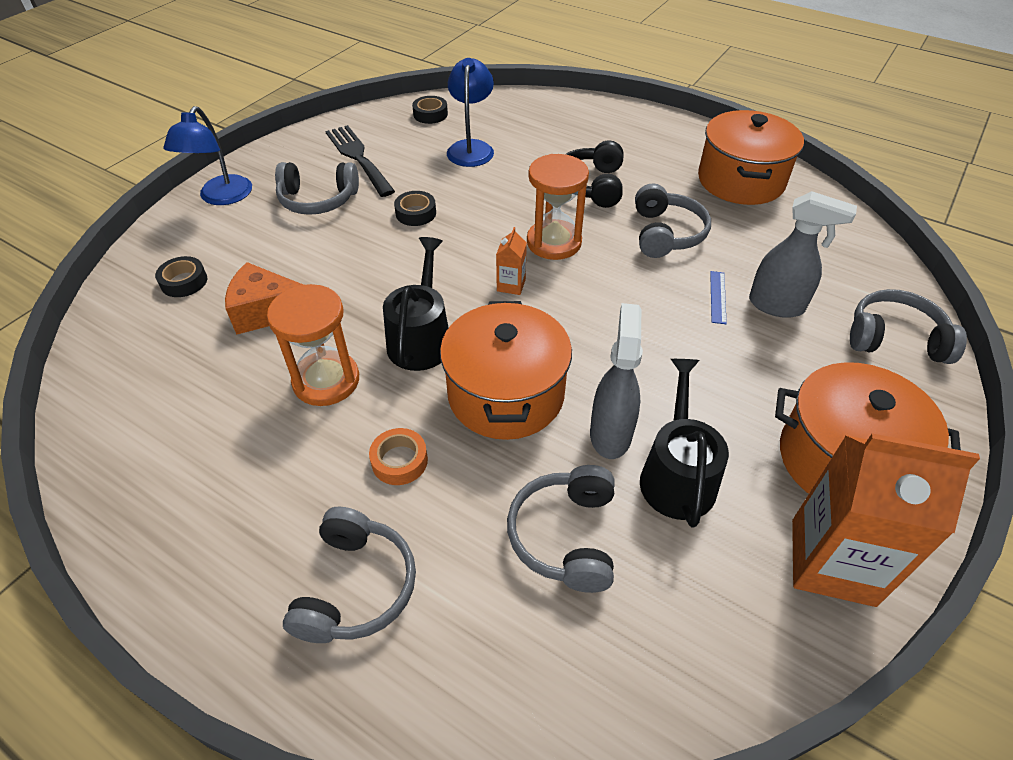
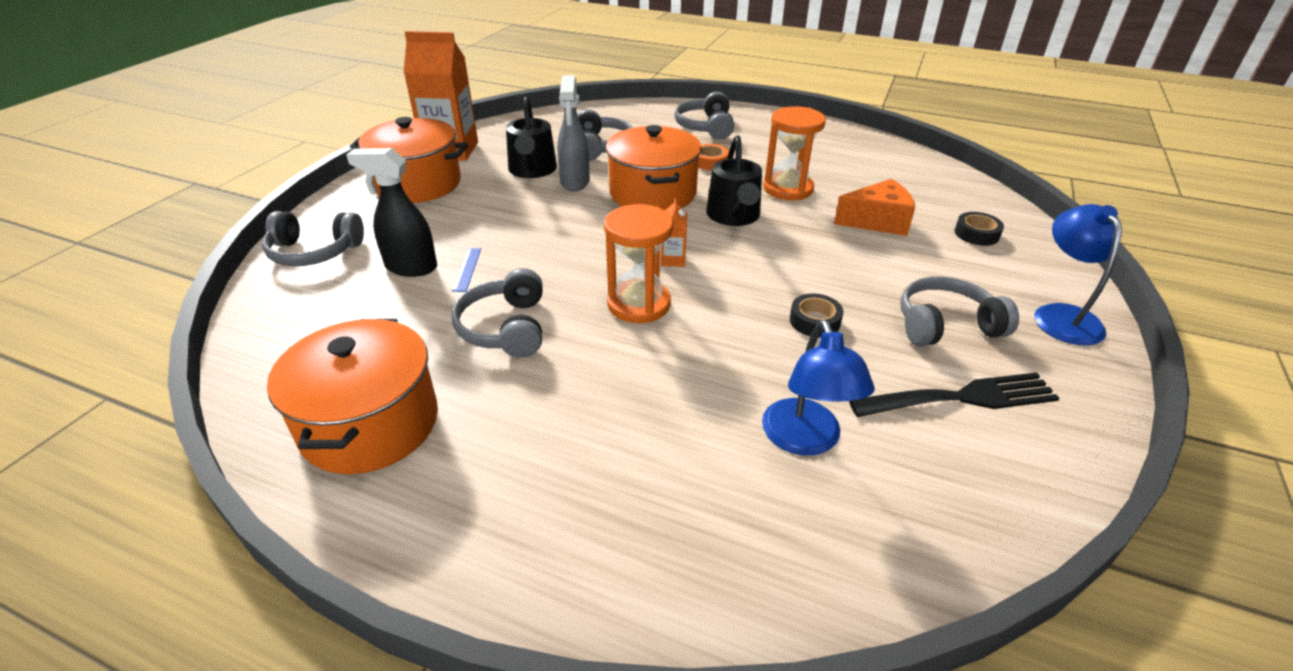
camera: 170 degrees right, 10 degrees down
black fork [325,125,395,197] -> black fork turned 60 degrees counterclockwise [849,372,1059,417]
black tape [412,96,448,124] -> none
black headphones [566,140,623,208] -> none
grey spray bottle [749,191,857,318] -> black spray bottle [346,148,437,277]

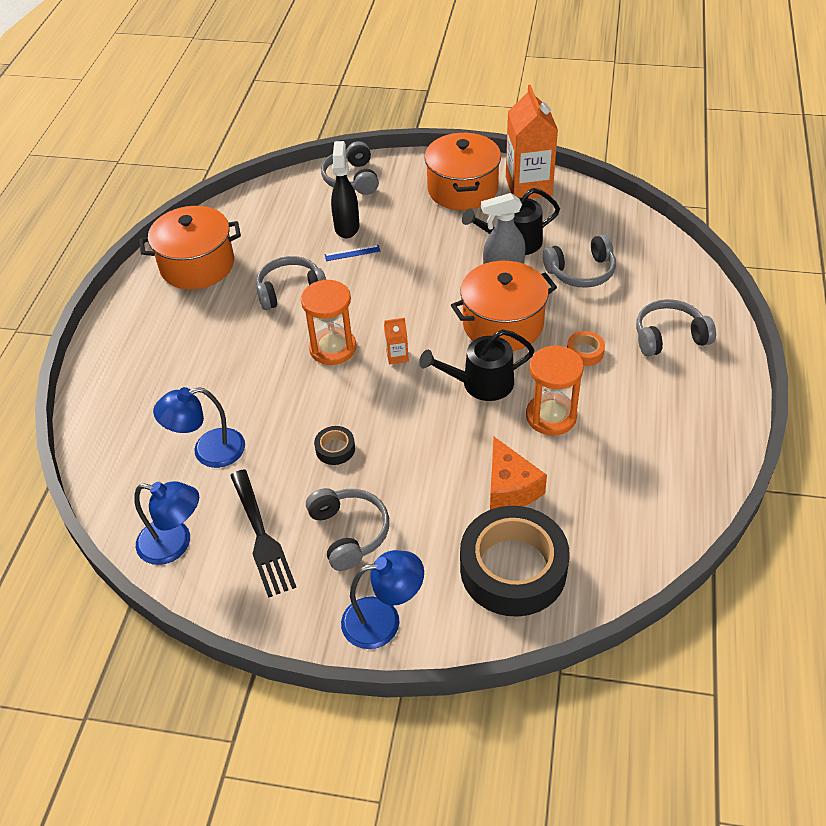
camera: 80 degrees right, 10 degrees up
black tape [955,212,1004,246] -> black tape [460,506,570,617], size x2.43
none -> blue lamp [134,481,199,565]

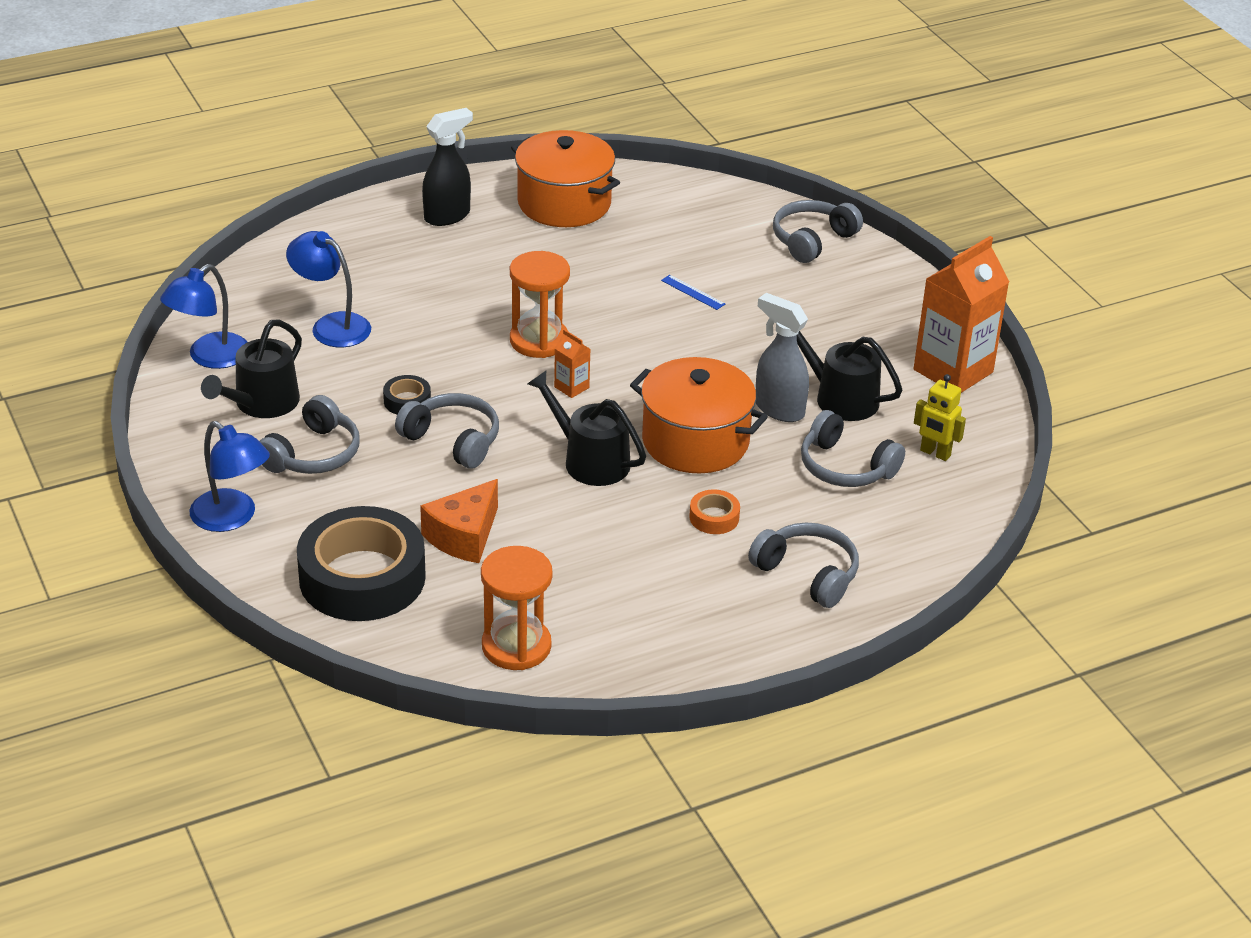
camera: 50 degrees right, 10 degrees down
blue lamp [134,481,199,565] -> blue lamp turned 60 degrees clockwise [160,264,247,369]
black fork [230,469,296,598] -> black watering can [201,320,302,418]
grey headphones [256,256,326,310] -> grey headphones moved to [395,393,499,469]
black spray bottle [331,141,360,238] -> black spray bottle moved to [422,108,473,226]
orange pot [425,133,501,210] -> none
orange hourglass [526,345,584,435] -> orange hourglass moved to [481,546,553,670]
none -> yellow robot [914,374,966,461]

